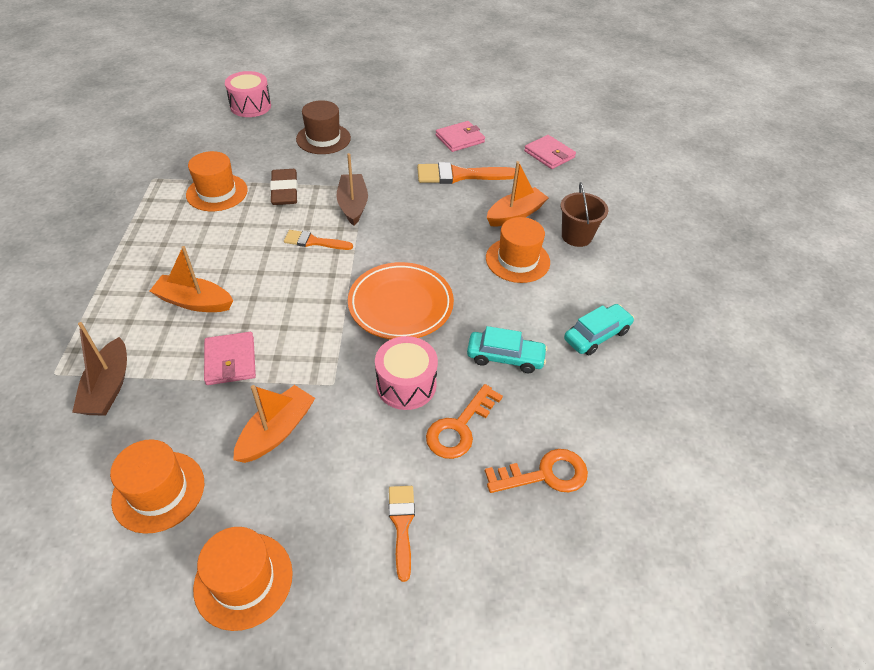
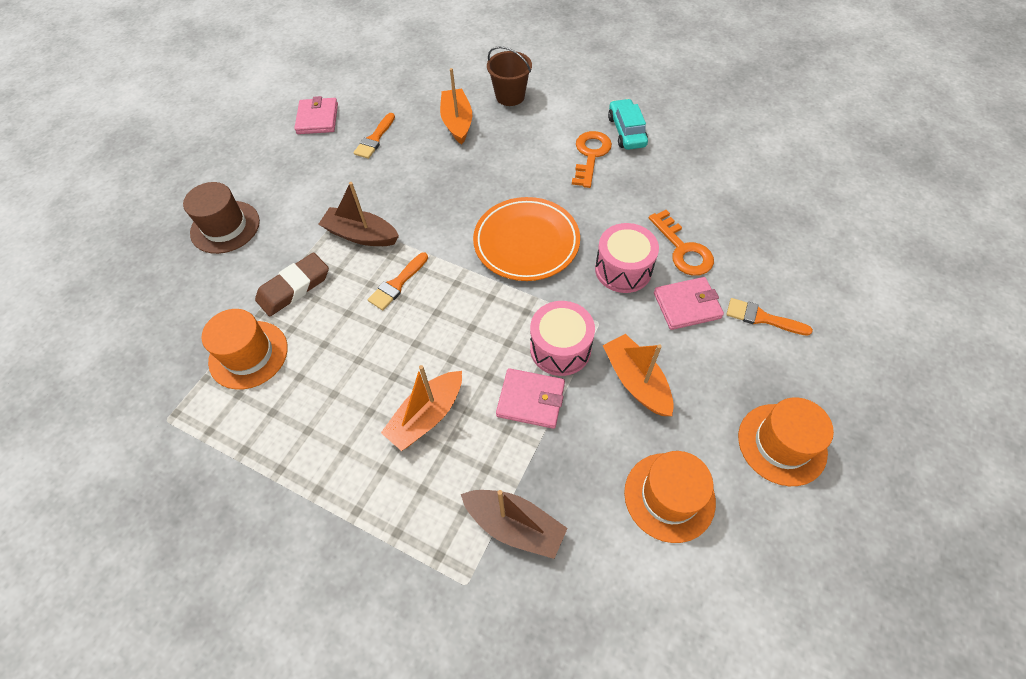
camera: 60 degrees left, 10 degrees up
pink drum [225,71,271,117] -> pink drum moved to [530,301,595,376]
brown eraser [270,169,298,205] -> brown eraser turned 60 degrees counterclockwise [255,253,329,317]
orange brush [417,162,515,184] -> orange brush [353,113,395,159], size x0.60
turquoise car [467,326,548,373] -> none
orange key [485,449,588,493] -> orange key moved to [572,131,612,188]
orange hat [486,217,550,283] -> none
pink wallet [524,135,576,169] -> pink wallet moved to [654,277,724,330]

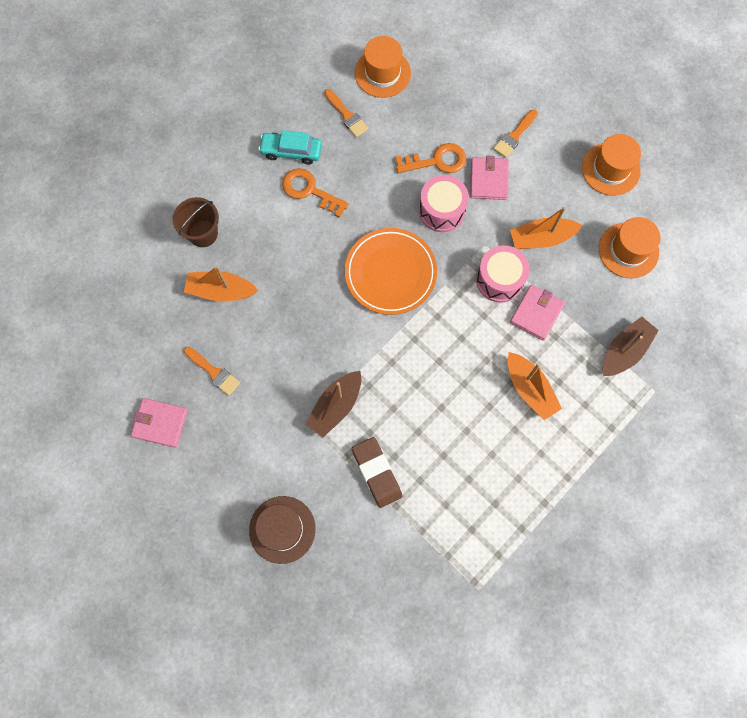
camera: 75 degrees left, 15 degrees up
orange hat [202,309,288,390] -> orange hat moved to [355,36,411,98]
orange brush [368,252,428,310] -> orange brush moved to [324,89,369,137]

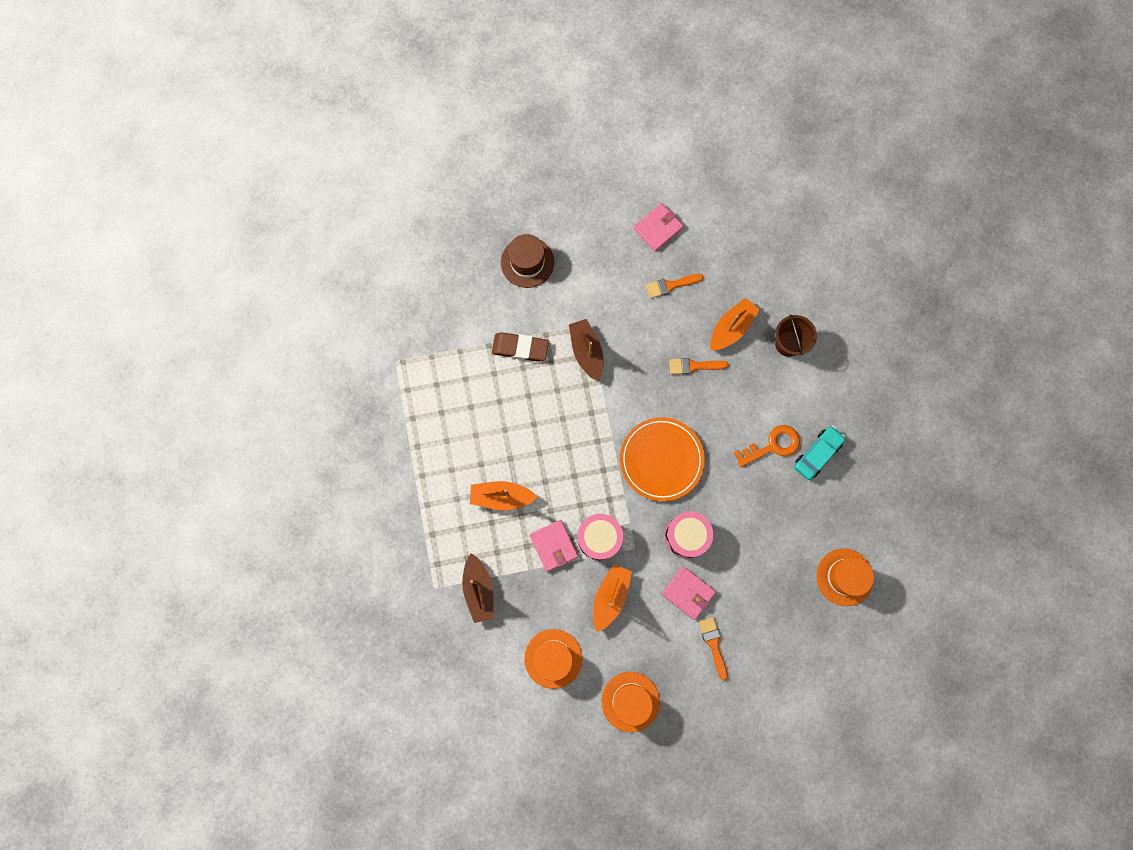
camera: 125 degrees right, 5 degrees up
orange brush [324,89,369,137] -> orange brush moved to [669,358,728,374]
orange key [395,143,466,173] -> none

